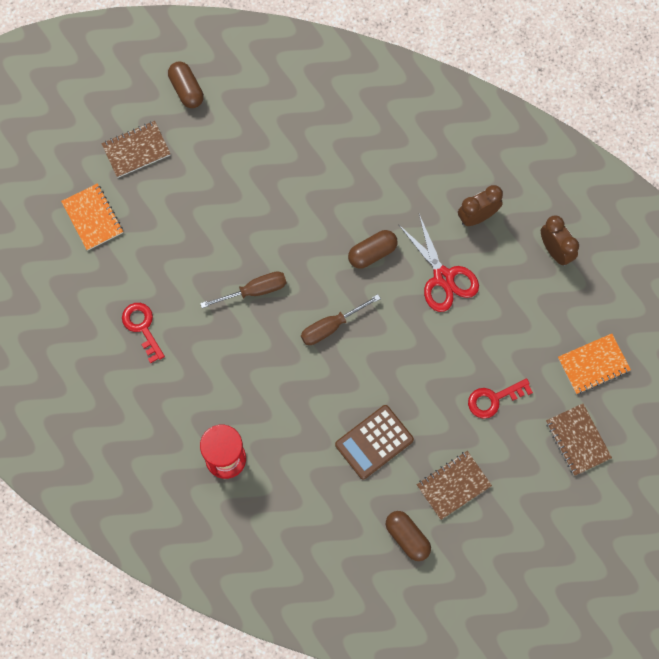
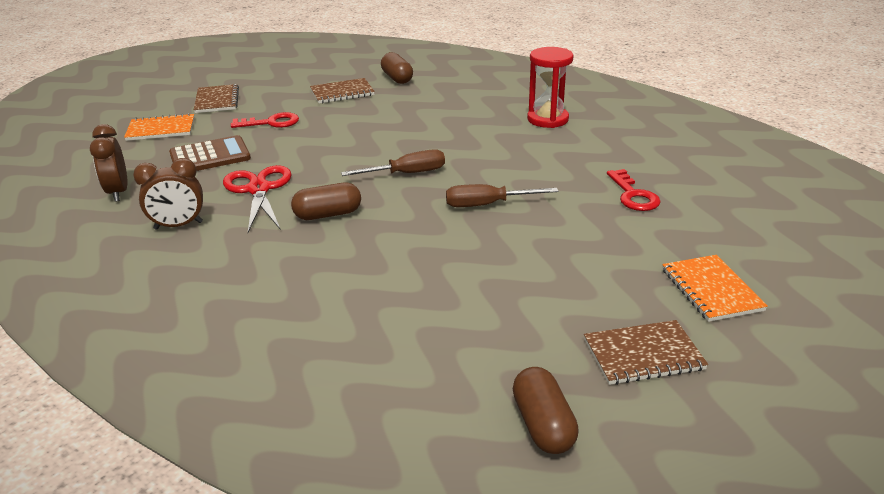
camera: 165 degrees left, 40 degrees down
brown calculator [335,405,414,479] -> brown calculator moved to [169,135,251,171]

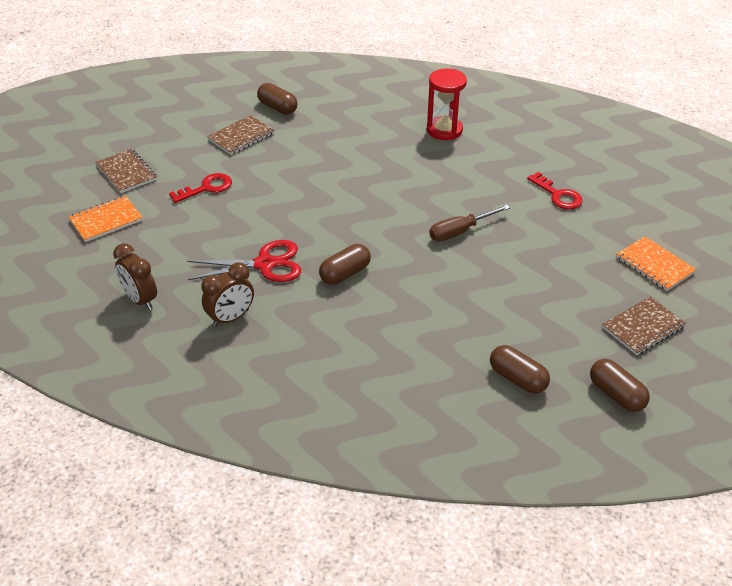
camera: 25 degrees left, 10 degrees up
brown calculator [169,135,251,171] -> none
red scissors [223,165,291,232] -> red scissors turned 120 degrees clockwise [187,240,301,282]
brown screwdriver [341,149,445,176] -> none
none -> brown capsule [490,345,550,394]

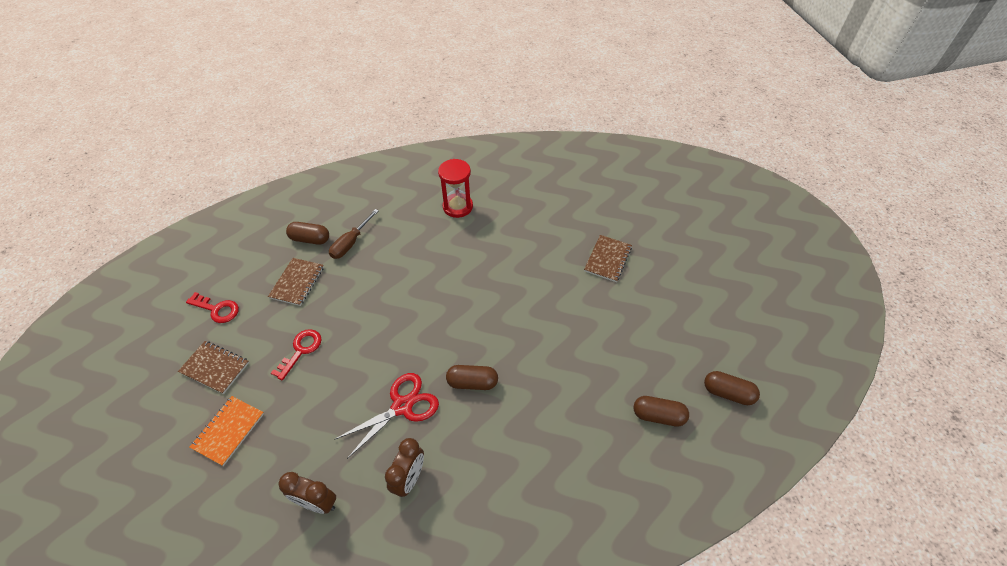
camera: 30 degrees left, 10 degrees up
brown capsule [319,244,371,285] -> brown capsule turned 75 degrees clockwise [446,365,498,390]
brown screwdriver [429,205,510,241] -> brown screwdriver moved to [329,209,379,259]
red key [527,172,583,209] -> red key moved to [186,292,239,323]
brown notebook [602,296,686,355] -> brown notebook moved to [584,235,632,282]
orange notebook [616,236,697,291] -> none

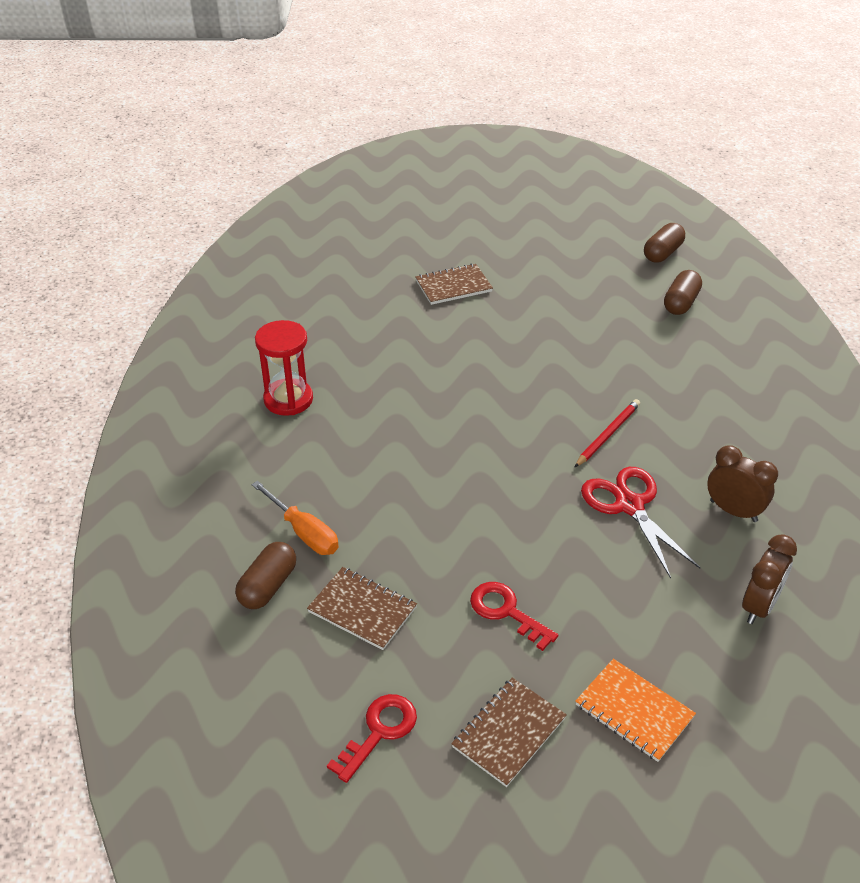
camera: 75 degrees left, 10 degrees down
brown screwdriver [329,209,379,259] -> orange screwdriver [251,481,339,555]
brown capsule [446,365,498,390] -> red pencil [575,399,640,467]
brown notebook [584,235,632,282] -> brown notebook turned 60 degrees counterclockwise [415,263,493,305]

